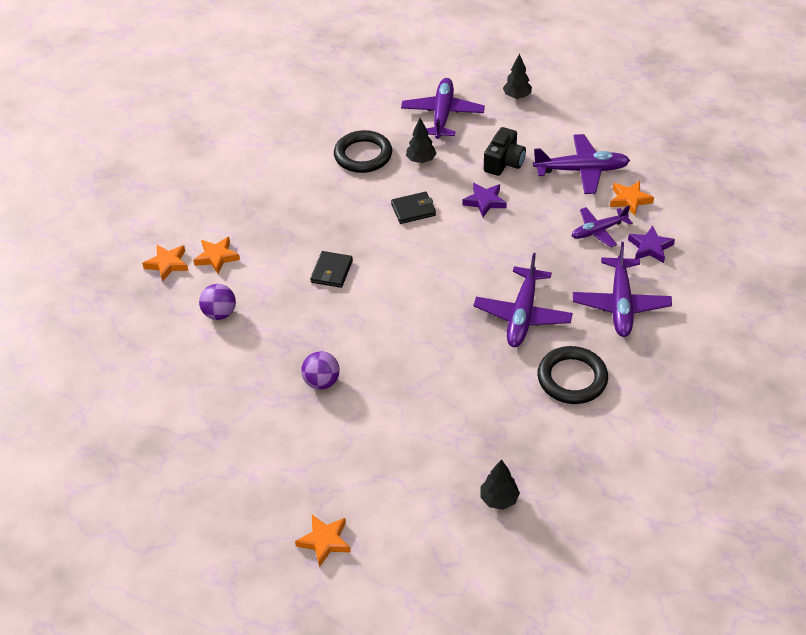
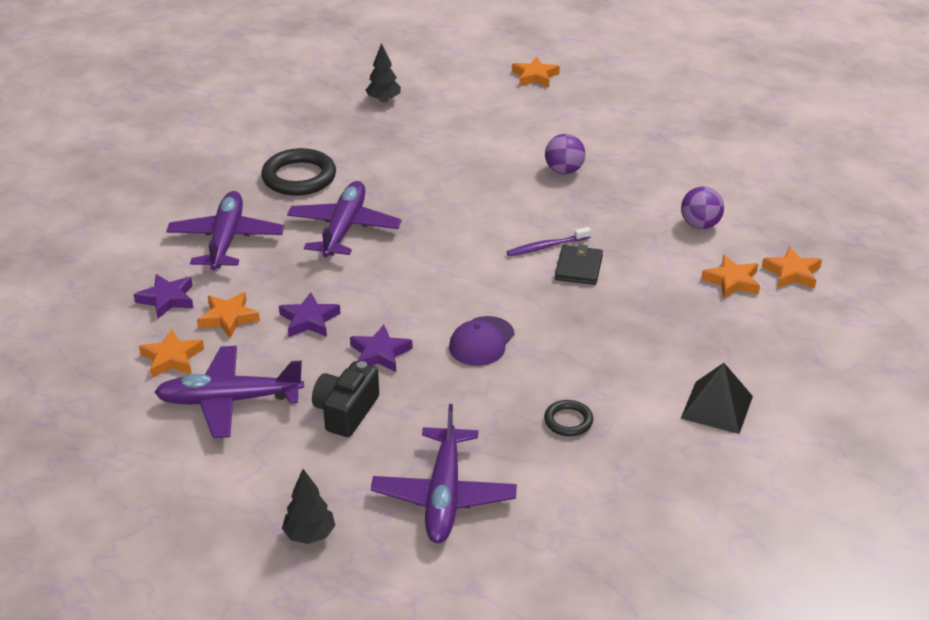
camera: 175 degrees right, 10 degrees down
black ring [334,130,392,173] -> black ring [544,400,593,436], size x0.53
black wallet [391,192,436,224] -> purple cap [449,316,515,366]
black tree [406,118,437,163] -> none
purple plane [572,205,632,247] -> orange star [197,292,260,338]
none -> purple star [279,292,340,337]
none -> purple toothbrush [506,227,591,256]
none -> black pyramid [681,363,753,434]

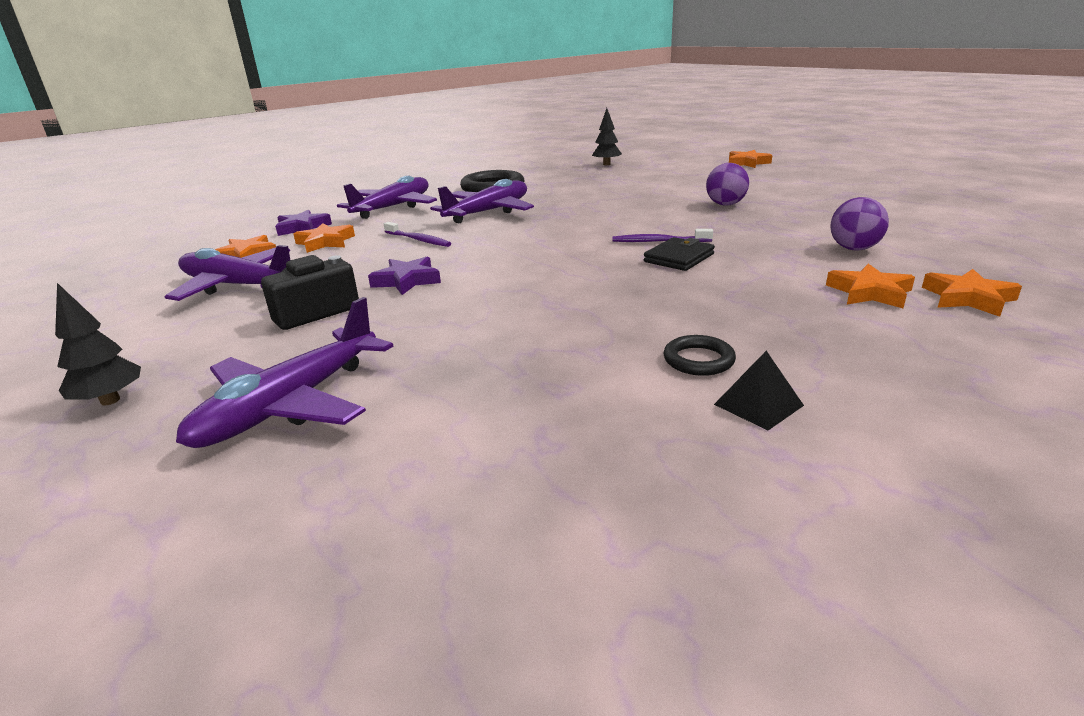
camera: 30 degrees right, 10 degrees down
purple star [279,292,340,337] -> none
purple cap [449,316,515,366] -> none
black ring [544,400,593,436] -> black ring moved to [664,335,736,376]
black pyramid [681,363,753,434] -> black pyramid [714,351,804,430], size x0.64
none -> purple toothbrush [384,222,451,247]

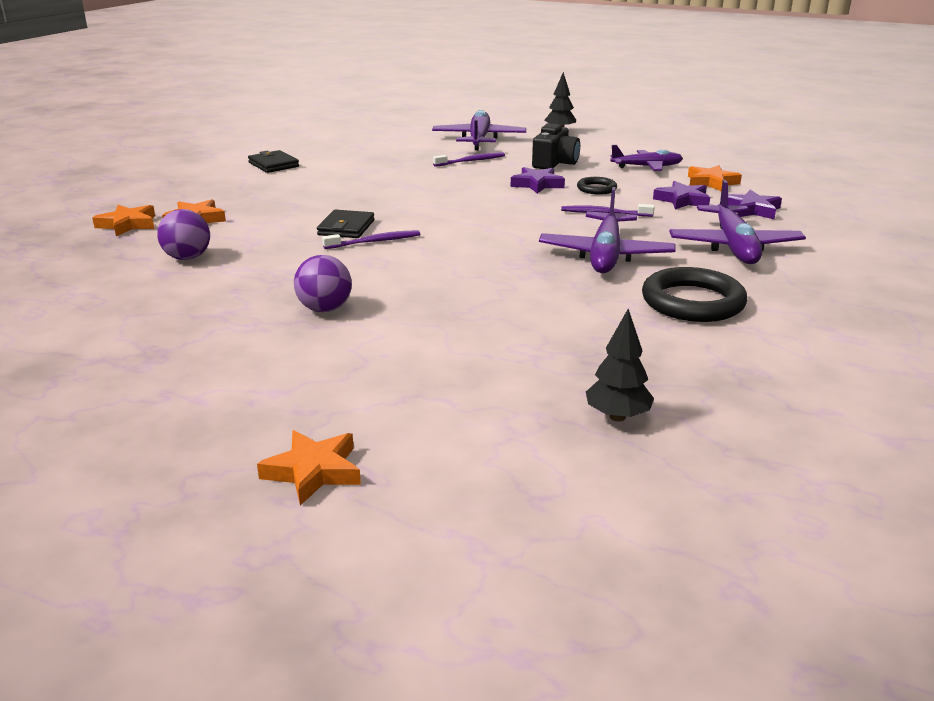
camera: 150 degrees right, 0 degrees up
purple plane [164,245,290,301] -> purple plane [610,145,683,171], size x0.65
orange star [293,223,355,253] -> purple star [653,181,710,210]
black ring [664,335,736,376] -> black ring moved to [577,177,617,195]
black pyramid [714,351,804,430] -> black wallet [248,150,299,173]
none -> purple toothbrush [433,152,505,167]

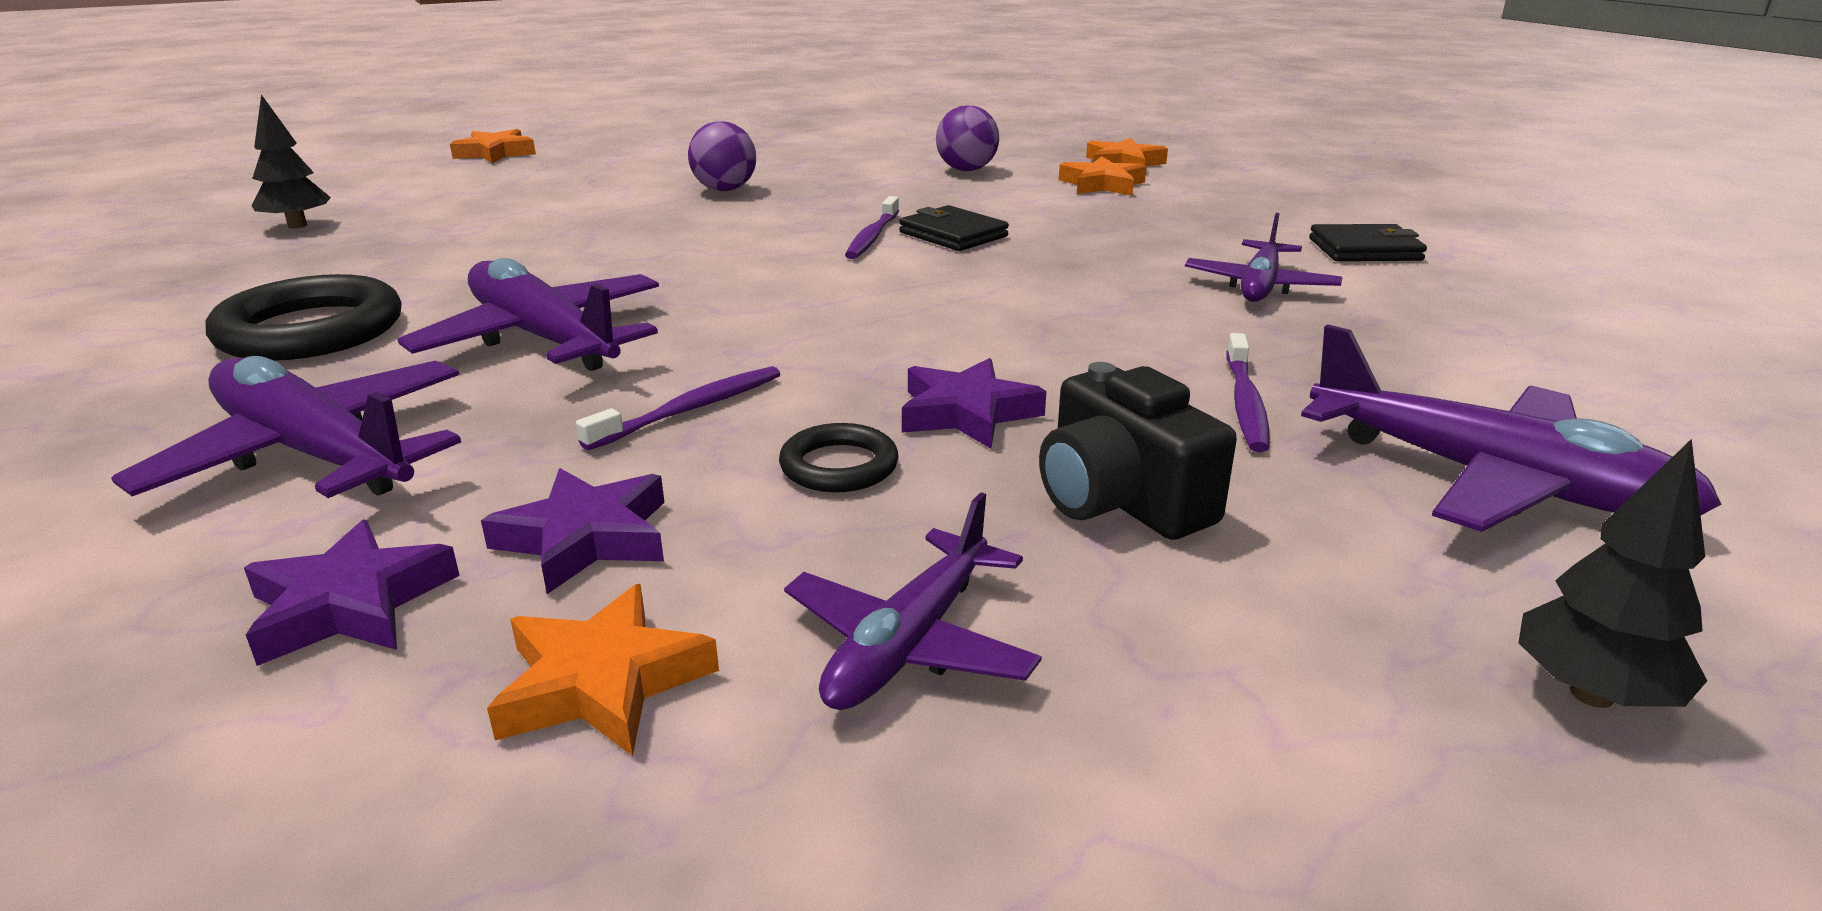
camera: 125 degrees right, 0 degrees up
none -> purple plane [1185,213,1343,302]

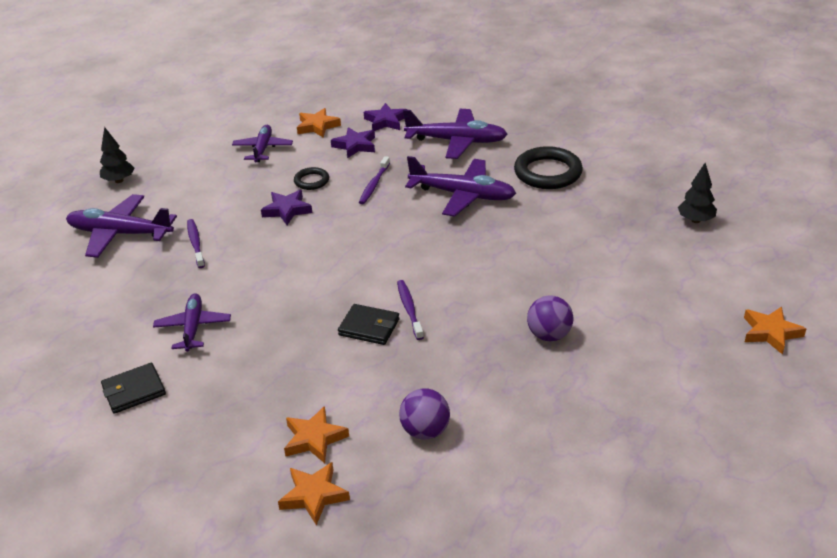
camera: 155 degrees right, 10 degrees up
black camera [1039,362,1237,540] -> none

